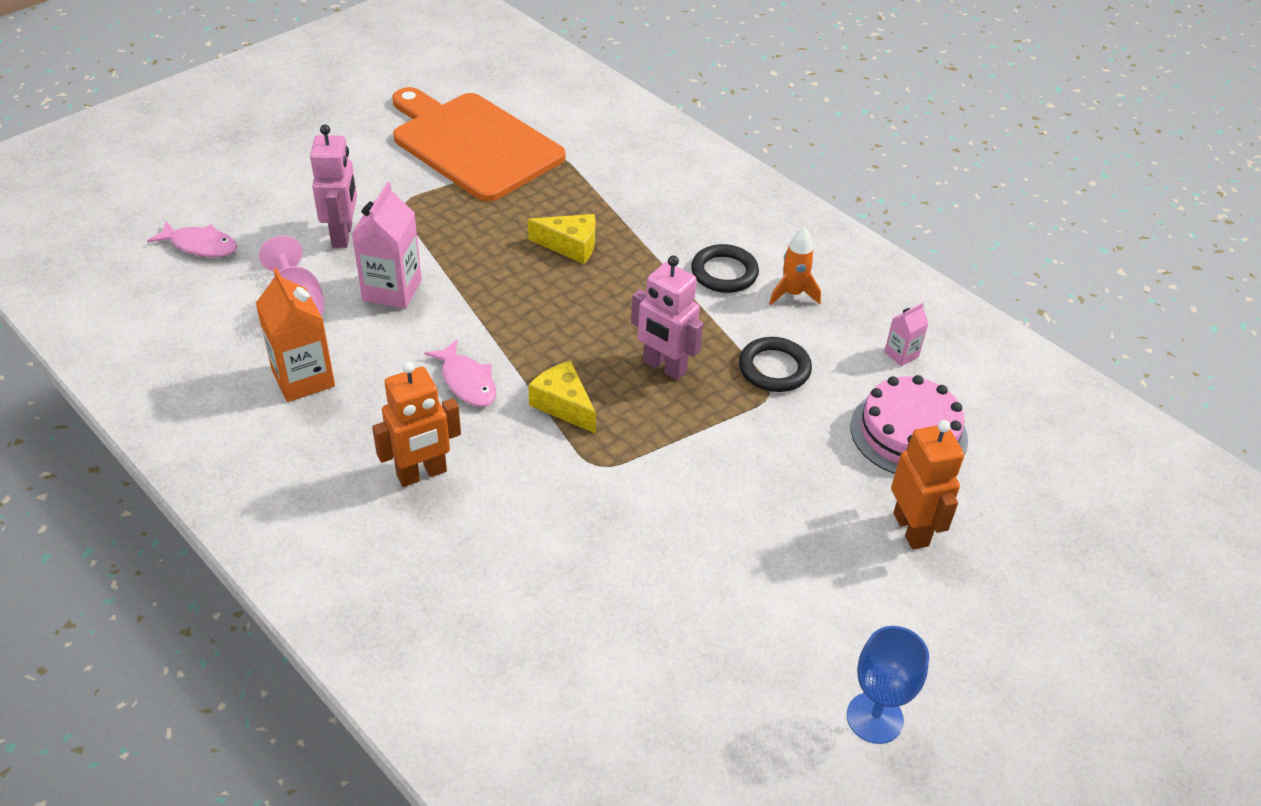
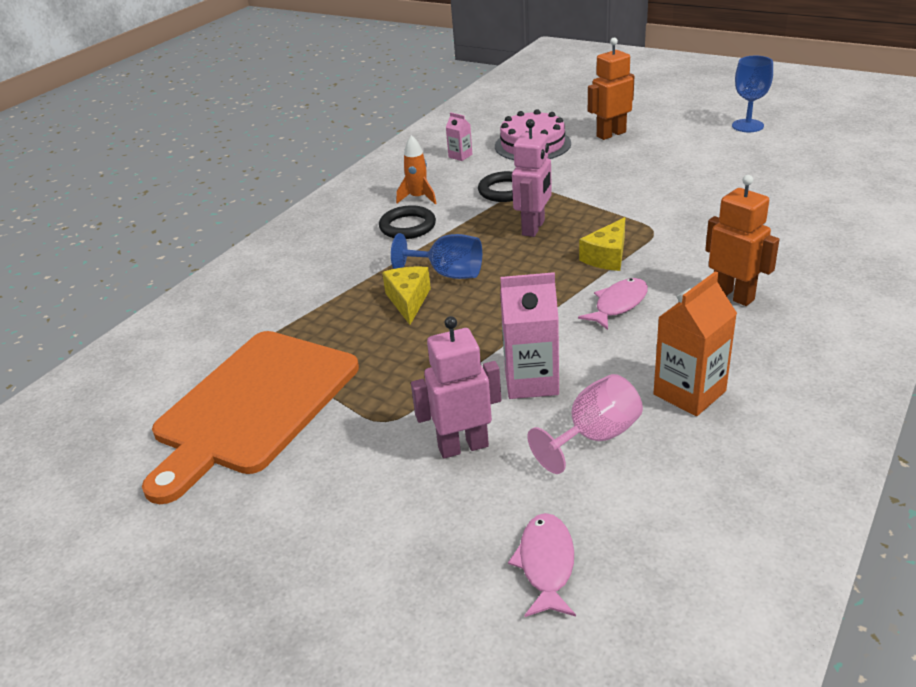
camera: 100 degrees left, 10 degrees down
none -> blue goblet [391,233,482,279]

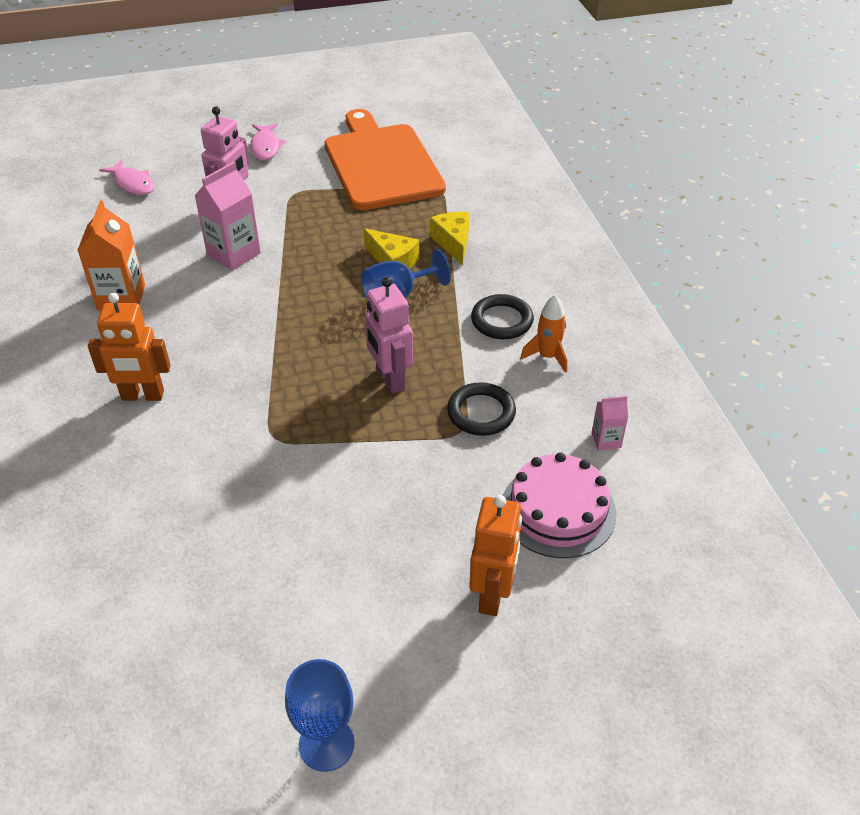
camera: 130 degrees right, 10 degrees up
pink goblet [527,374,643,474] -> none
pink fish [578,278,648,330] -> pink fish moved to [250,123,286,161]
yellow cheese [579,217,625,271] -> yellow cheese moved to [430,212,469,265]

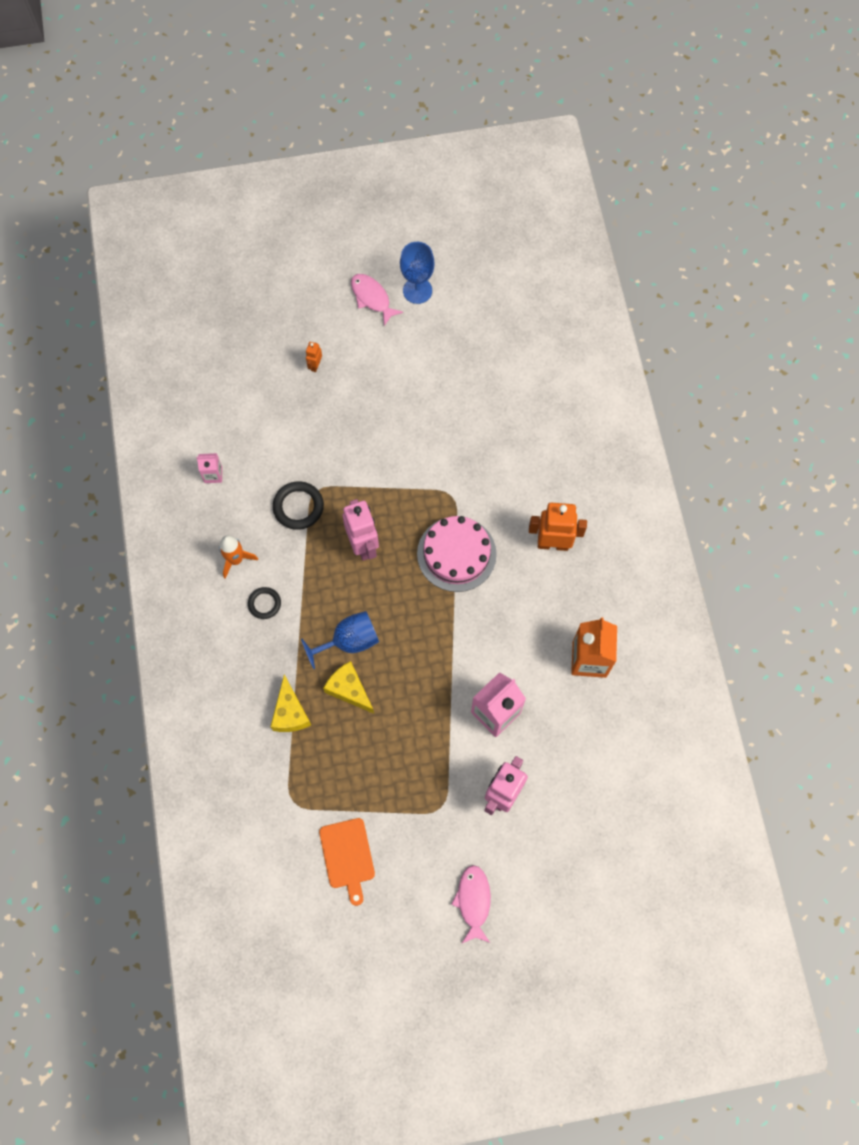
camera: 175 degrees left, 25 degrees up
pink fish [99,160,154,195] -> pink fish moved to [351,274,403,326]
orange cutting board [325,109,446,210] -> orange cutting board [319,818,375,906], size x0.45
orange robot [469,495,522,616] -> orange robot [306,342,322,372], size x0.47
black ring [471,294,534,339] -> black ring [248,587,281,619], size x0.64
pink cake [503,452,616,558] -> pink cake moved to [417,516,497,592]

